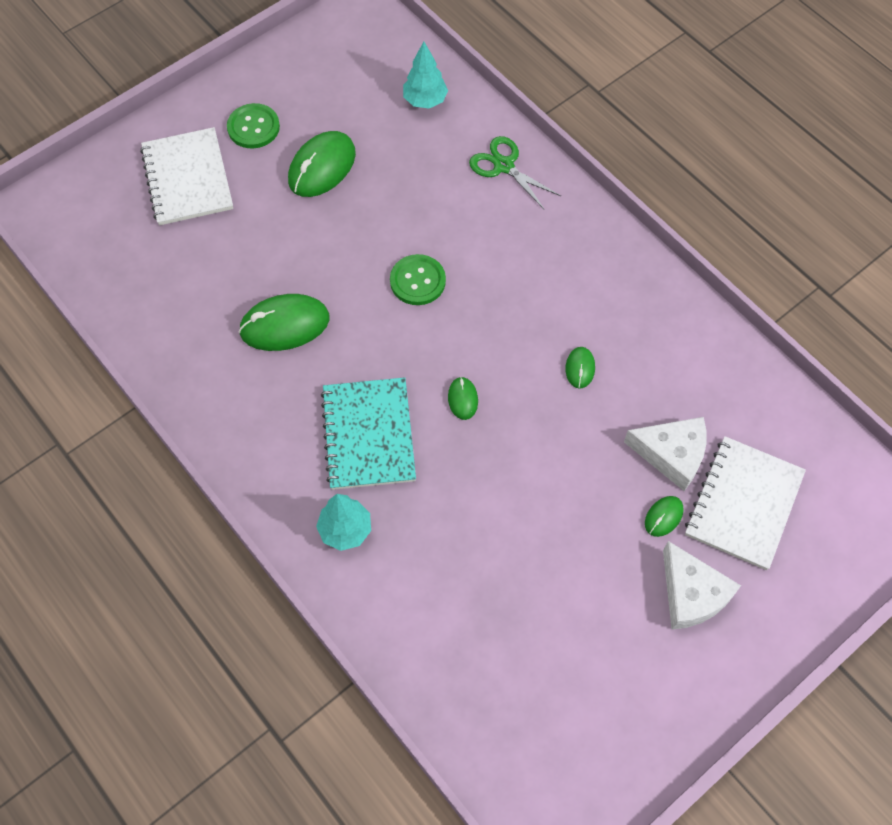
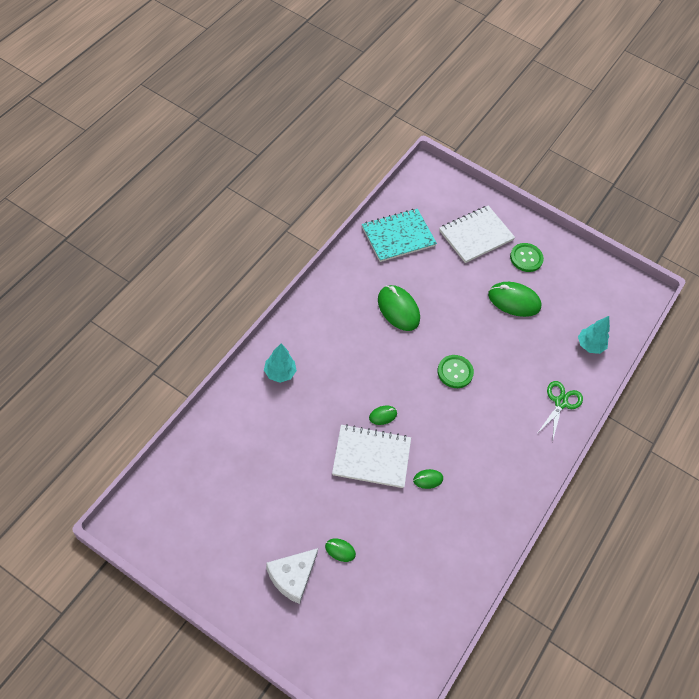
camera: 65 degrees right, 5 degrees down
turquoise notebook [321,377,416,490] -> turquoise notebook moved to [362,209,437,262]
white cheese [624,417,706,491] -> none
white notebook [685,436,806,570] -> white notebook moved to [332,424,411,488]

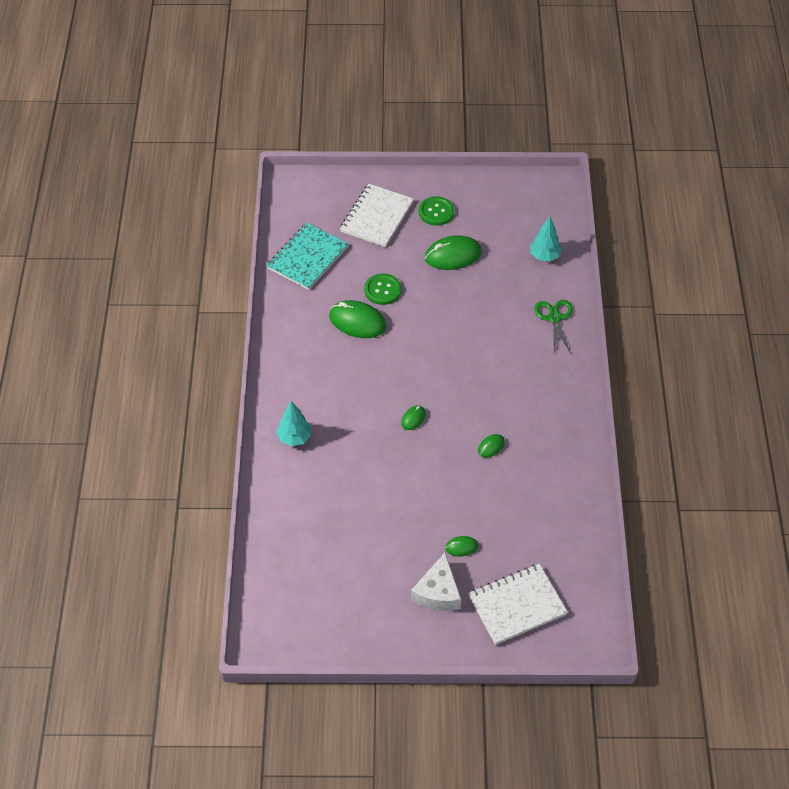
camera: 25 degrees left, 5 degrees down
white notebook [332,424,411,488] -> white notebook moved to [468,564,568,645]
green button [437,355,474,388] -> green button moved to [364,273,402,305]

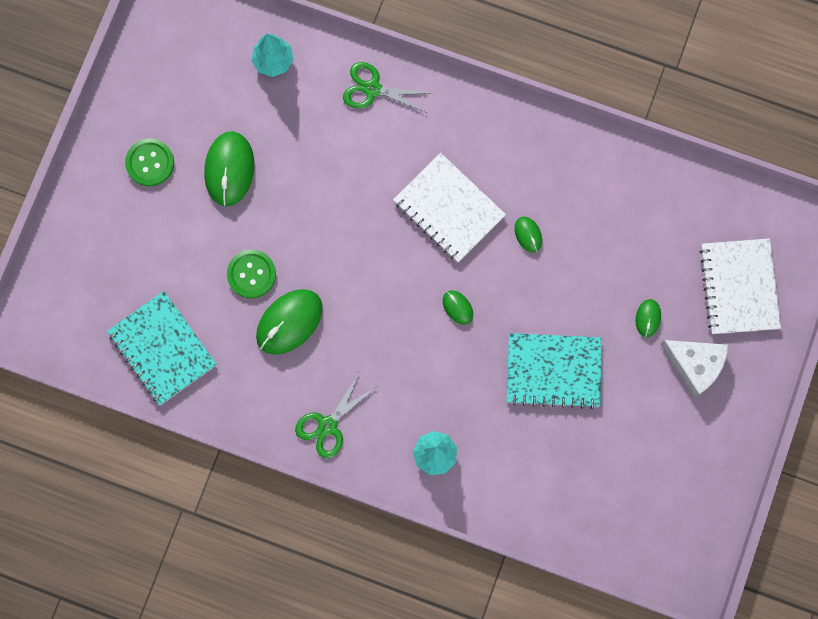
camera: 70 degrees left, 25 degrees up
white notebook [340,184,414,247] -> white notebook moved to [393,153,506,262]
none -> green scissors [295,374,376,459]
none -> turquoise notebook [507,333,602,409]

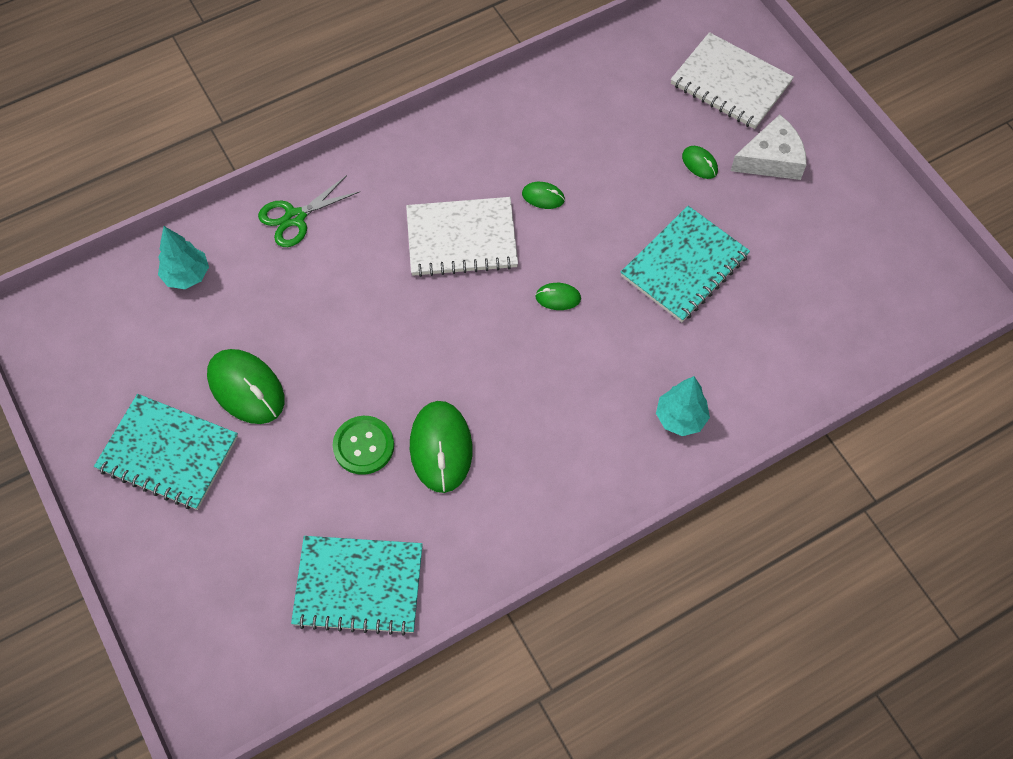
camera: 50 degrees left, 15 degrees down
green button [125,139,174,186] -> turquoise notebook [94,394,238,510]
green scissors [295,374,376,459] -> none

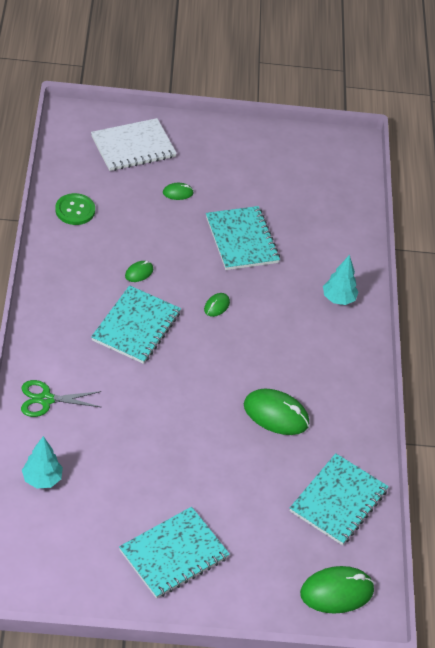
camera: 65 degrees left, 15 degrees down
green mouse [207,349,284,424] -> green mouse moved to [300,566,374,614]
green scissors [258,175,361,247] -> green scissors turned 90 degrees clockwise [21,380,101,417]
green button [332,416,394,475] -> green button moved to [55,193,95,225]
white notebook [406,197,518,277] -> turquoise notebook [91,285,181,364]
white cheese [731,114,807,180] -> none

